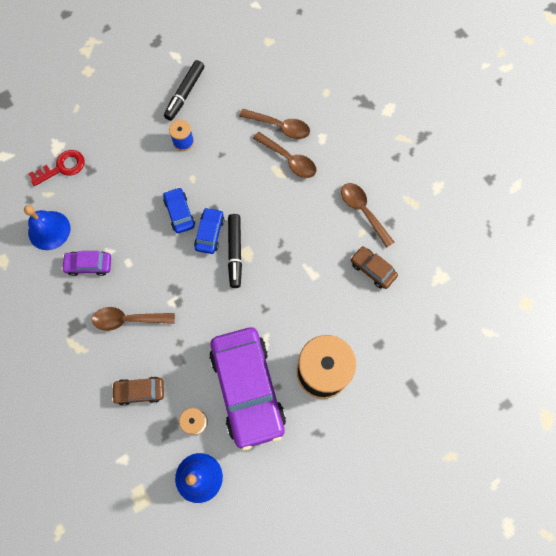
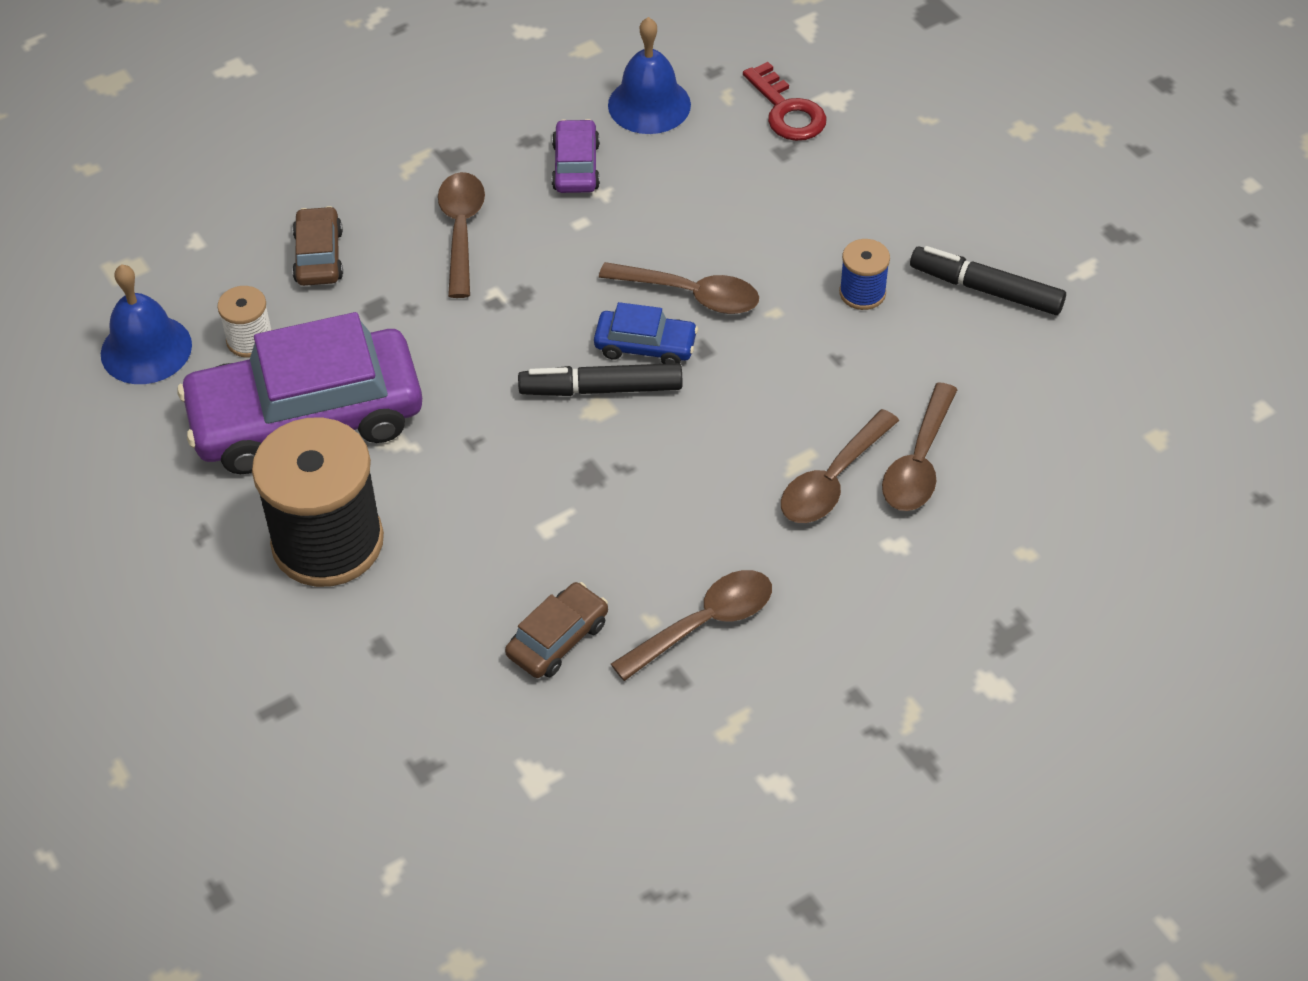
camera: 90 degrees right, 20 degrees down
blue car [163,187,195,233] -> brown spoon [599,262,759,314]

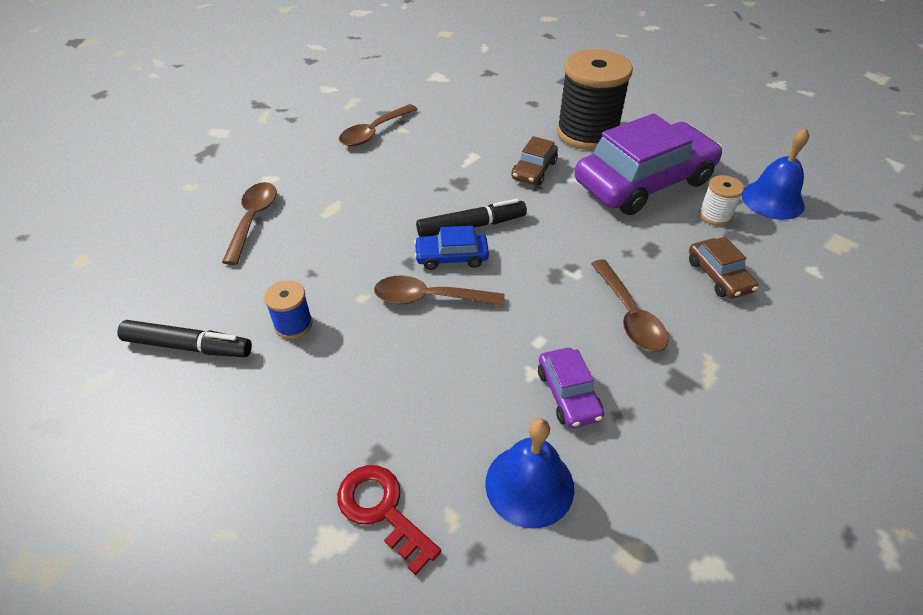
camera: 165 degrees right, 5 degrees down
brown car [505,582,608,678] -> brown car moved to [511,136,558,185]
brown spoon [781,409,899,523] -> none

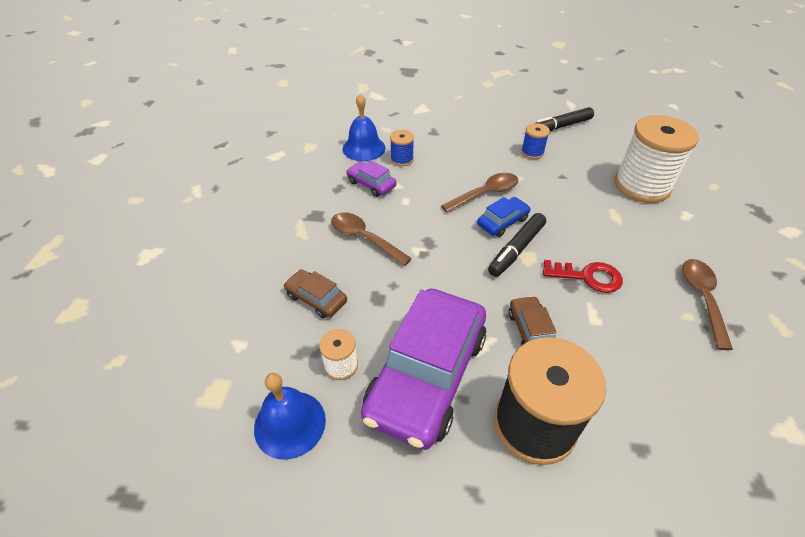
camera: 145 degrees right, 0 degrees up
brown spoon [222,182,277,265] -> white spool [614,115,699,203]
red key [337,465,441,575] -> red key moved to [543,260,623,293]
none -> blue spool [390,130,414,166]

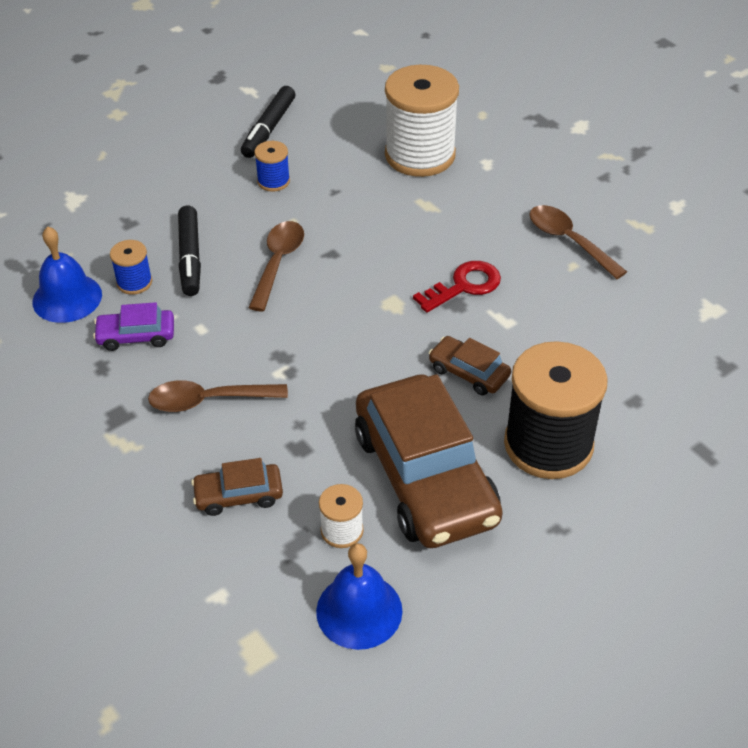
camera: 45 degrees left, 0 degrees up
purple car [361,289,486,450] -> brown car [355,374,503,548]
blue car [477,197,530,237] -> none
black marker [488,213,546,277] -> black marker moved to [178,205,201,296]

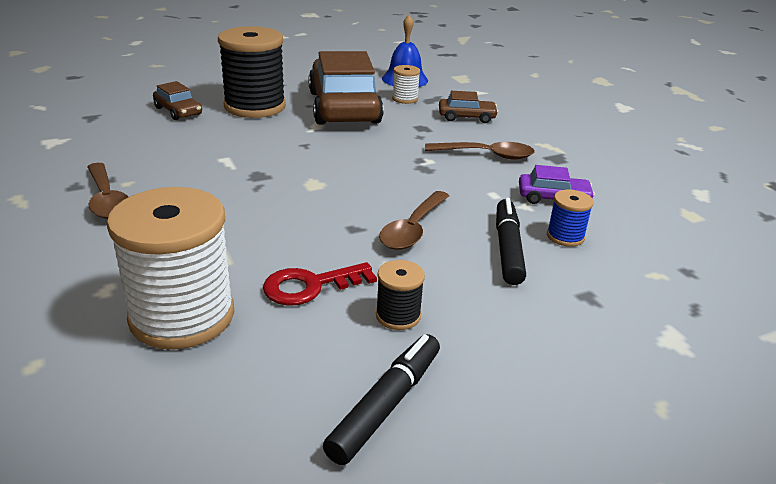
camera: 170 degrees left, 15 degrees down
blue bell [32,226,102,323] -> none
blue spool [254,141,290,192] -> black spool [376,260,425,330]
red key [413,261,501,313] -> red key moved to [263,262,377,306]
brown car [429,336,511,395] -> brown car moved to [153,81,202,120]

